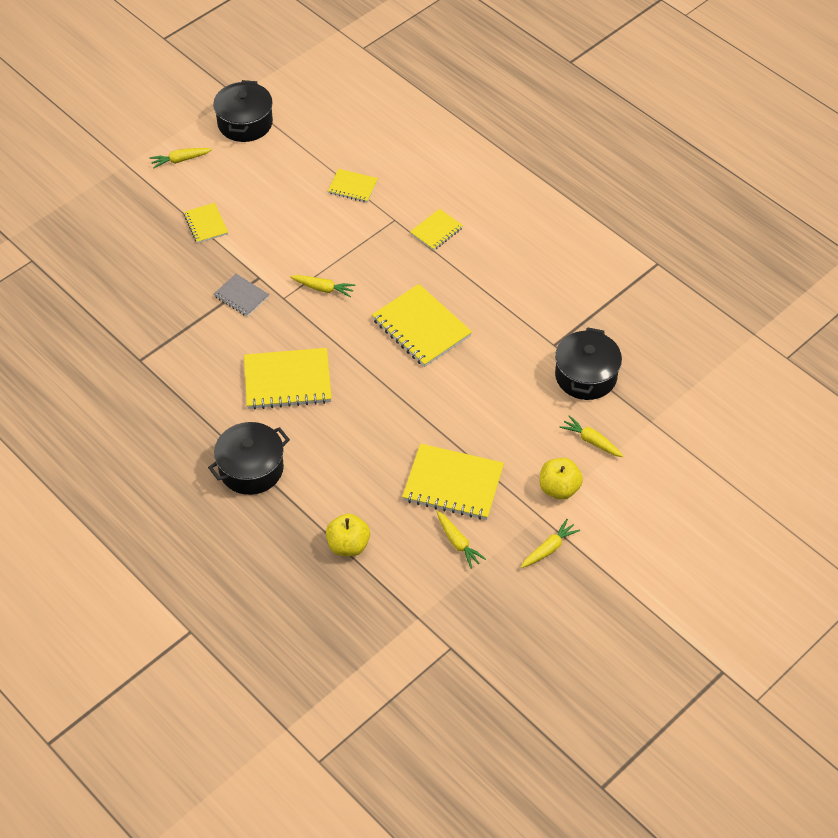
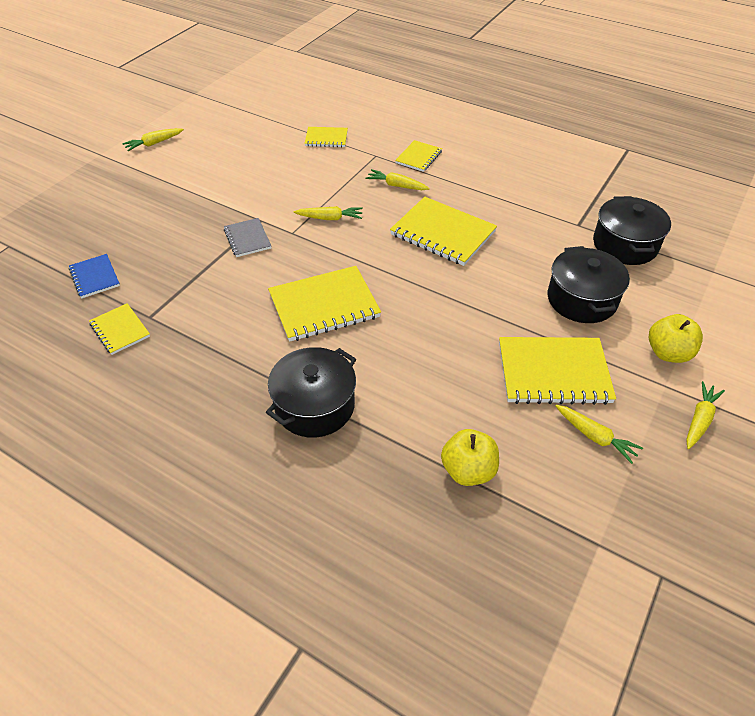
camera: 15 degrees left, 5 degrees down
yellow notebook [184,203,228,243] -> yellow notebook moved to [89,303,150,355]
black pot [213,80,273,142] -> black pot moved to [548,246,630,323]
grey notebook [214,274,269,317] -> grey notebook turned 45 degrees clockwise [224,218,271,257]
yellow carrot [560,415,624,457] -> yellow carrot moved to [365,169,430,190]
none -> blue notebook [69,254,120,298]

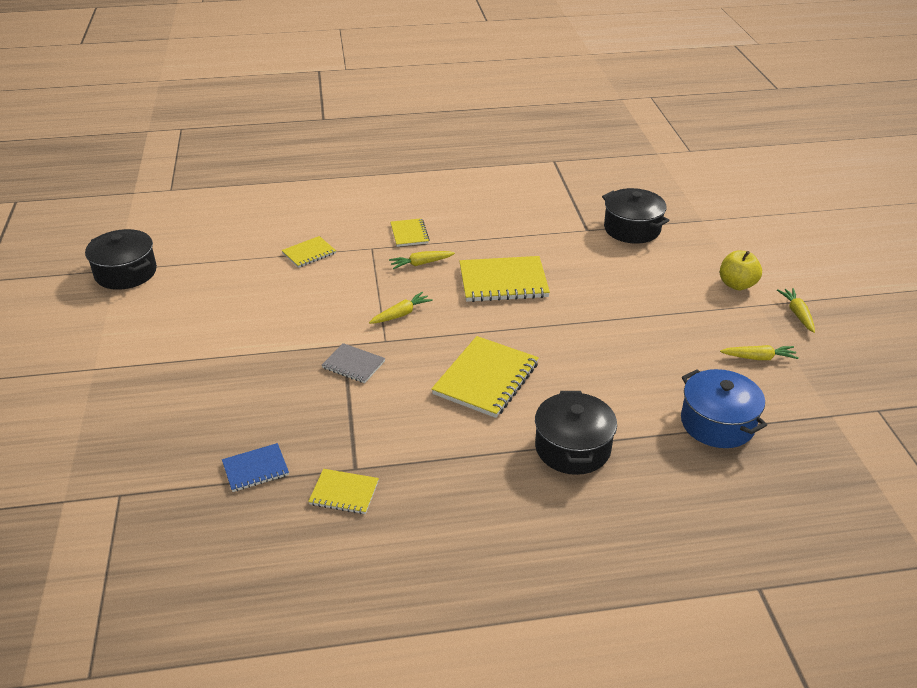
camera: 40 degrees left, 10 degrees down
blue notebook [69,254,120,298] -> blue notebook turned 45 degrees counterclockwise [222,443,289,492]
yellow carrot [122,128,184,151] -> none
yellow apple [441,429,499,486] -> blue pot [681,369,767,448]
yellow notebook [499,337,616,405] -> none
black pot [548,246,630,323] -> black pot moved to [85,229,157,290]

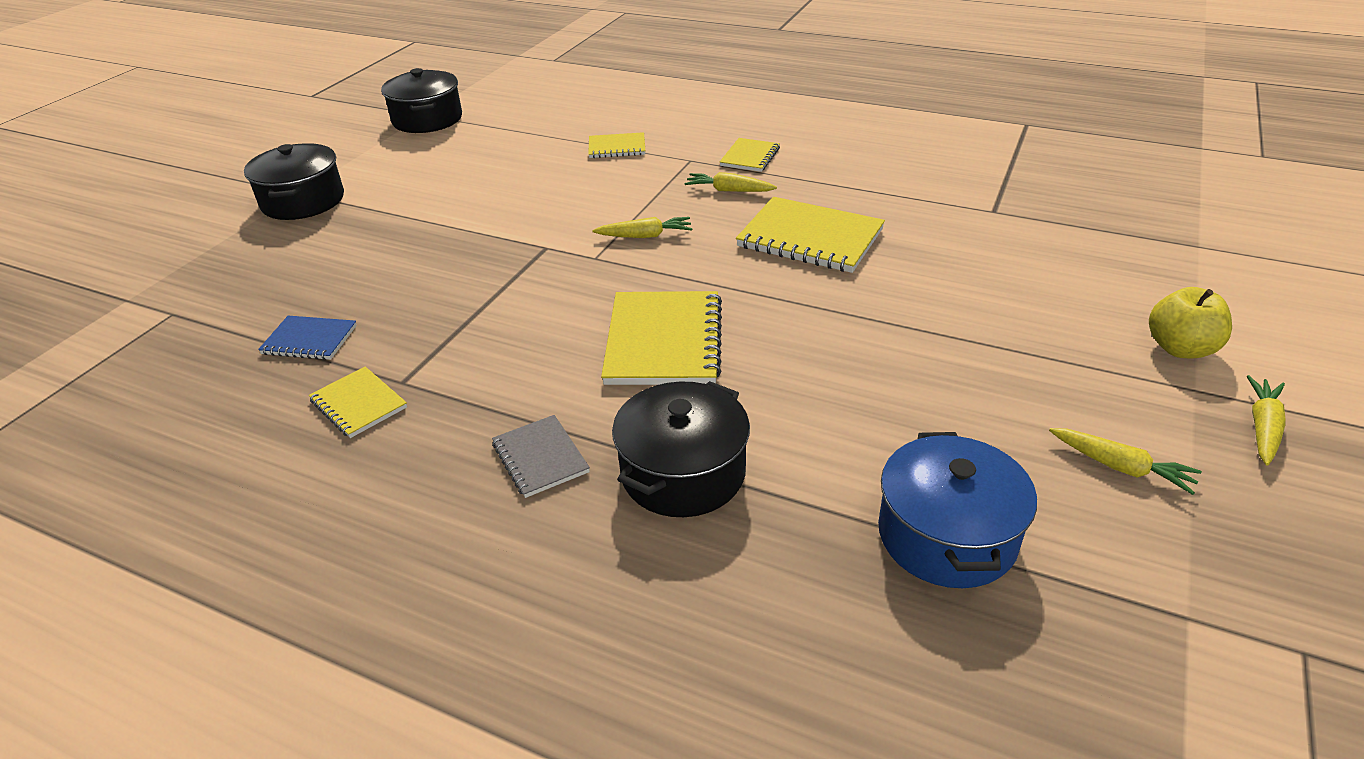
camera: 35 degrees right, 0 degrees up
grey notebook [322,343,385,383] -> grey notebook moved to [492,415,590,498]
yellow notebook [432,336,539,418] -> yellow notebook turned 60 degrees counterclockwise [601,291,722,385]
black pot [602,188,669,244] -> black pot moved to [244,143,344,220]

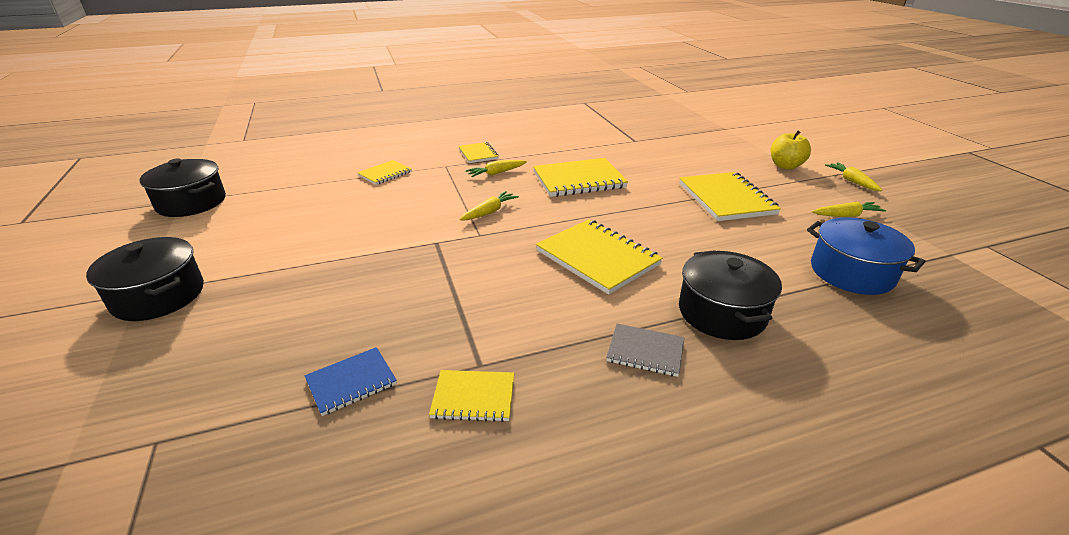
camera: 45 degrees left, 5 degrees down
none -> yellow notebook [679,172,781,221]

